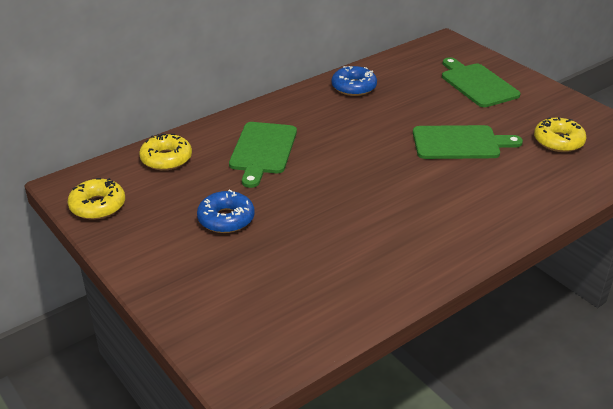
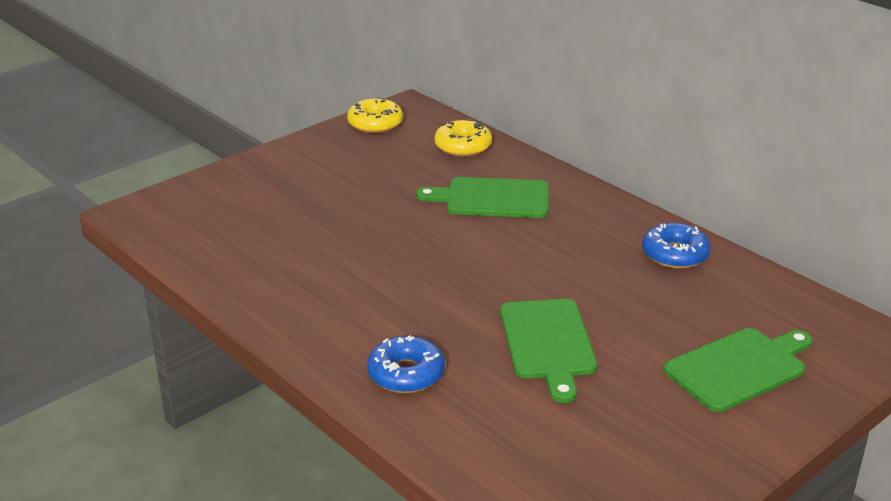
camera: 85 degrees right, 5 degrees down
blue donut [197,190,255,233] -> blue donut moved to [367,335,445,393]
yellow donut [534,117,587,152] -> none

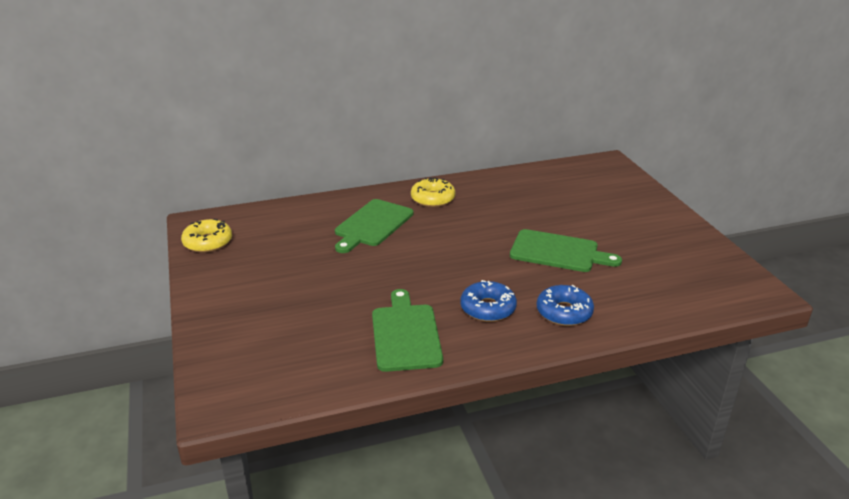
camera: 65 degrees left, 0 degrees up
yellow donut [435,119,492,157] -> yellow donut moved to [411,177,456,207]
blue donut [642,223,711,269] -> blue donut moved to [460,280,517,322]
green cutting board [663,328,813,412] -> green cutting board moved to [372,289,443,372]

